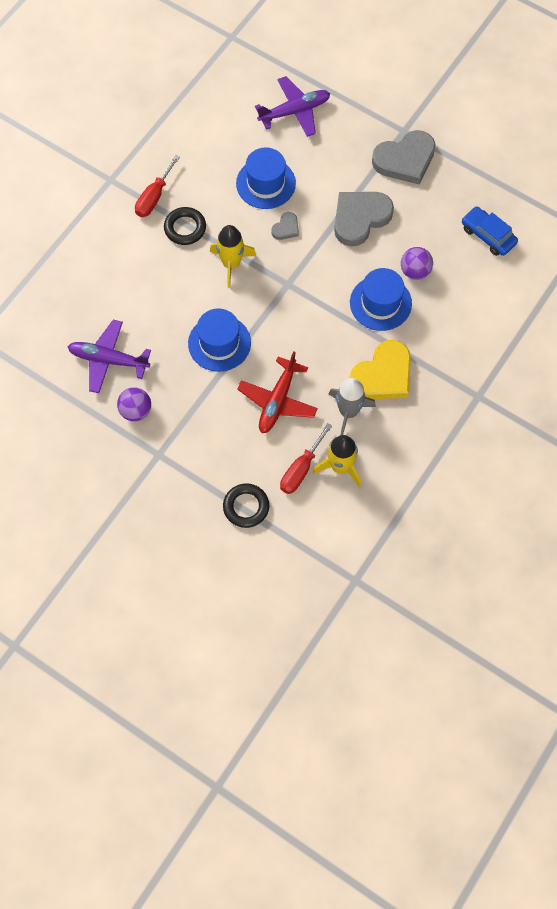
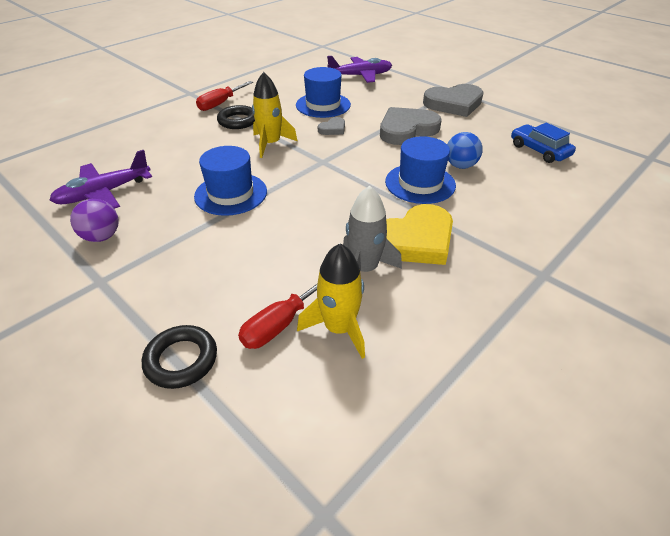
camera: 10 degrees right, 25 degrees down
purple plane [68,320,151,393] -> purple plane turned 60 degrees counterclockwise [50,150,152,209]
red plane [237,351,318,433] -> none
purple ball [401,247,433,280] -> blue ball [447,132,483,169]

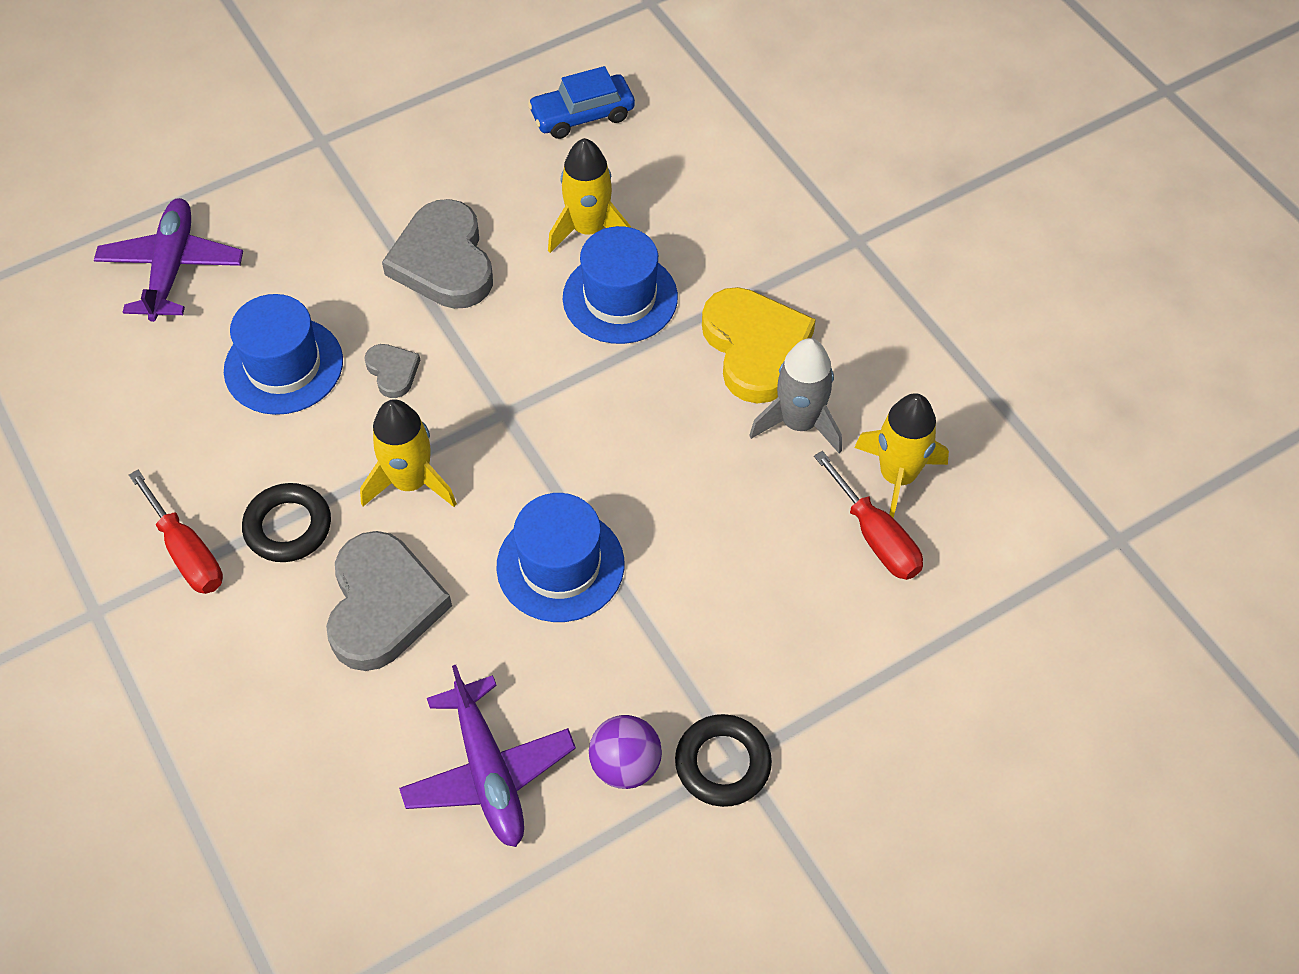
camera: 75 degrees left, 15 degrees up
black ring [142,325,217,389] -> black ring moved to [675,714,772,807]
grey heart [423,84,484,117] -> grey heart moved to [326,531,452,671]
blue ball [447,132,483,169] -> yellow rocket [548,138,631,253]

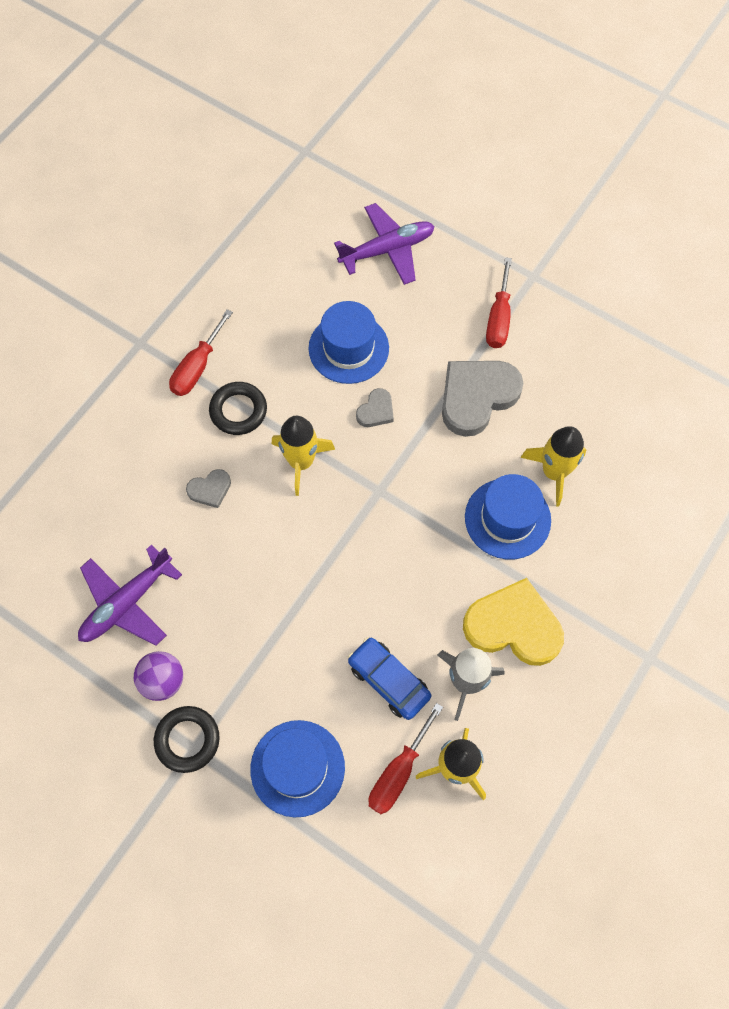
camera: 65 degrees right, 10 degrees up
grey heart [326,531,452,671] -> grey heart [186,469,231,508], size x0.48
blue hat [496,493,624,622] -> blue hat moved to [250,720,345,817]
blue car [528,66,635,139] -> blue car moved to [348,637,431,720]
yellow heart [702,287,816,403] -> yellow heart turned 120 degrees counterclockwise [463,578,564,666]
none -> red screwdriver [486,257,512,348]

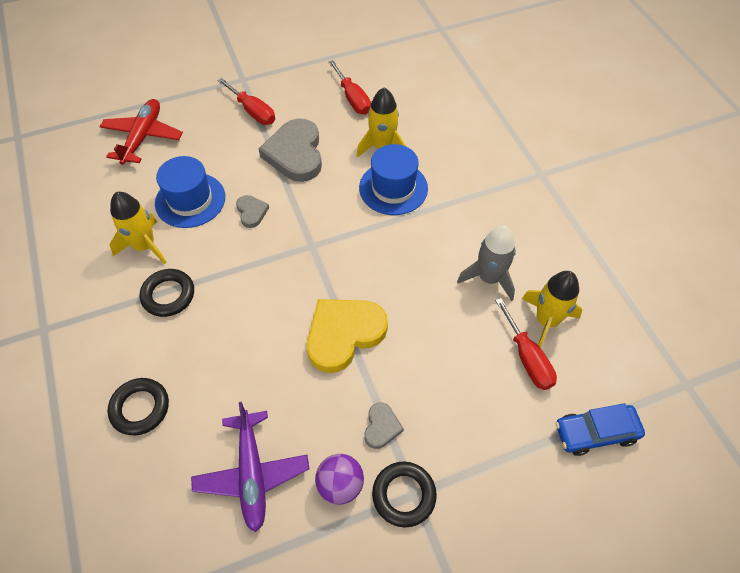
camera: 55 degrees left, 10 degrees down
red screwdriver [169,309,233,396] -> red screwdriver moved to [329,60,371,115]
grey heart [186,469,231,508] -> grey heart moved to [364,403,404,449]
blue hat [250,720,345,817] -> none
yellow rocket [272,416,335,496] -> yellow rocket moved to [110,192,167,264]
purple plane [334,203,435,285] -> red plane [99,99,183,165]
blue car [348,637,431,720] -> blue car moved to [556,403,645,456]
yellow heart [463,578,564,666] -> yellow heart moved to [307,299,388,373]
none -> black ring [108,378,169,435]

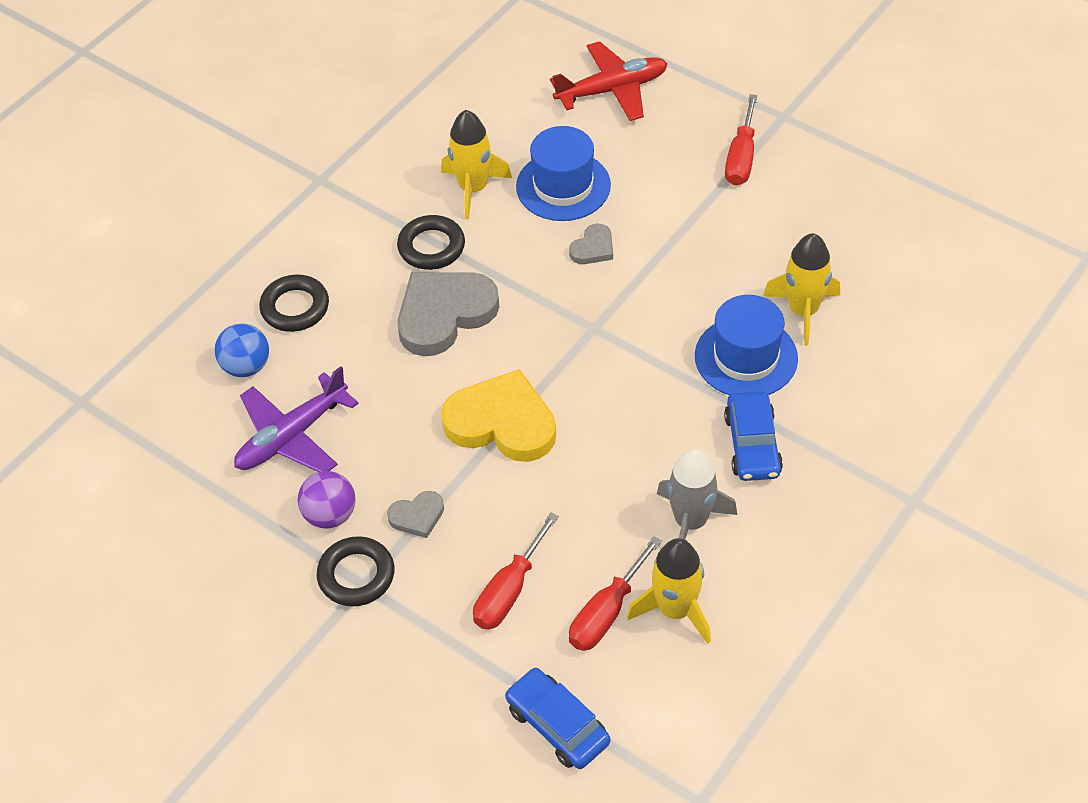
camera: 60 degrees right, 5 degrees down
grey heart [259,119,322,182] -> grey heart moved to [397,272,500,356]
red screwdriver [329,60,371,115] -> red screwdriver moved to [473,512,559,630]
none -> blue ball [215,324,269,377]
none -> blue car [724,391,783,481]

